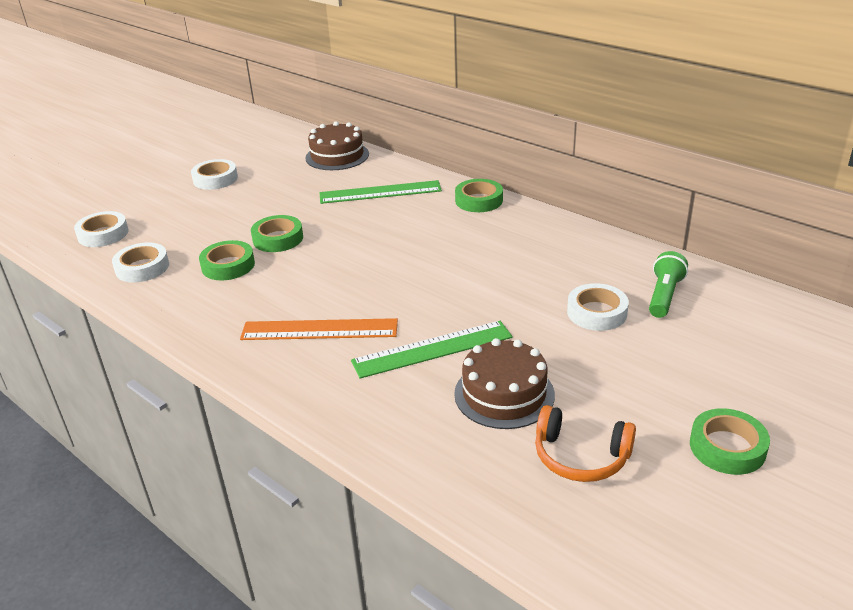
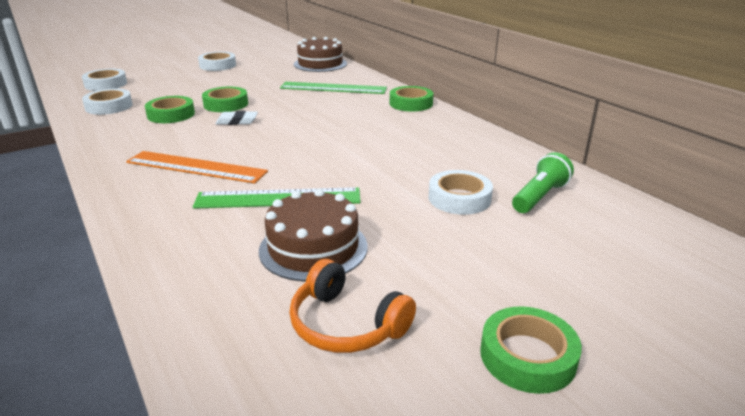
camera: 15 degrees right, 5 degrees down
none -> white eraser [215,111,258,125]

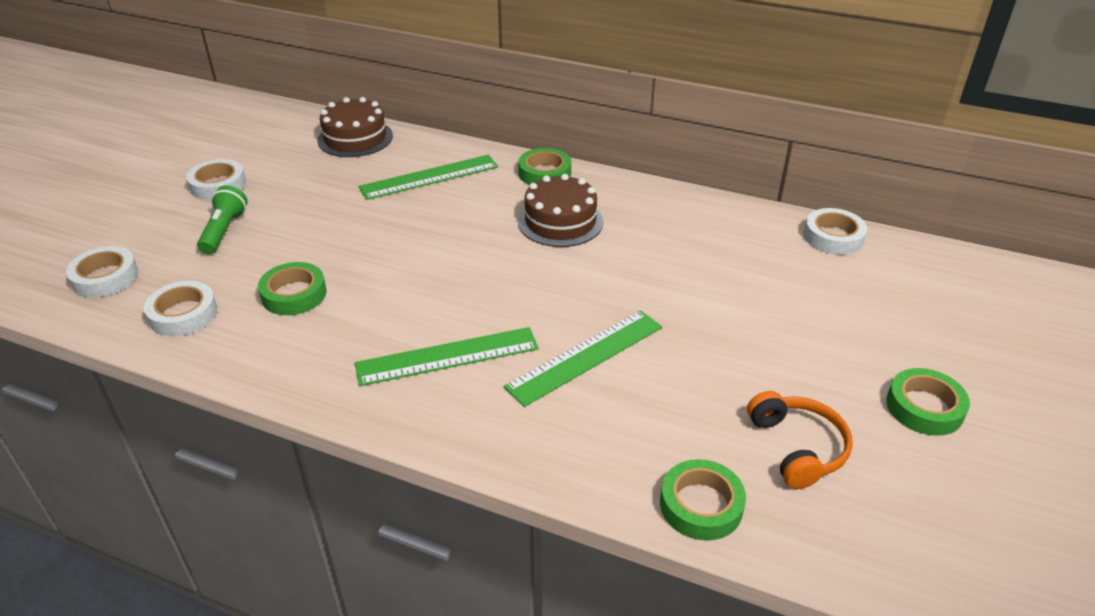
camera: 35 degrees left, 10 degrees up
orange ruler [126,151,268,183] -> green ruler [355,327,539,386]
green tape [202,87,248,112] -> green tape moved to [660,459,746,541]
white eraser [215,111,258,125] -> none
brown cake [259,189,368,281] -> brown cake moved to [518,174,603,247]
orange headphones [289,259,416,353] -> orange headphones turned 105 degrees counterclockwise [747,391,853,489]
white tape [429,170,493,215] -> white tape moved to [804,208,867,255]
green flashlight [512,152,574,213] -> green flashlight moved to [197,185,248,254]

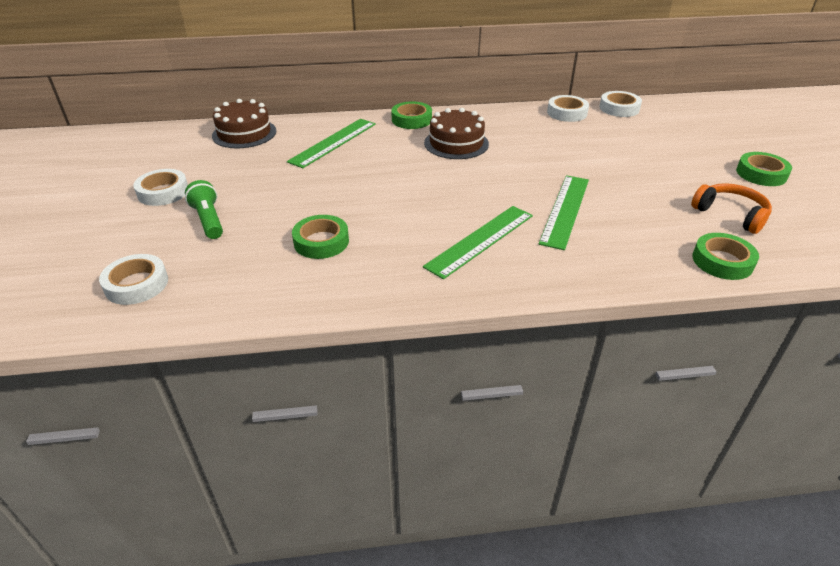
camera: 30 degrees left, 0 degrees up
white tape [144,281,217,336] -> white tape moved to [547,95,589,122]

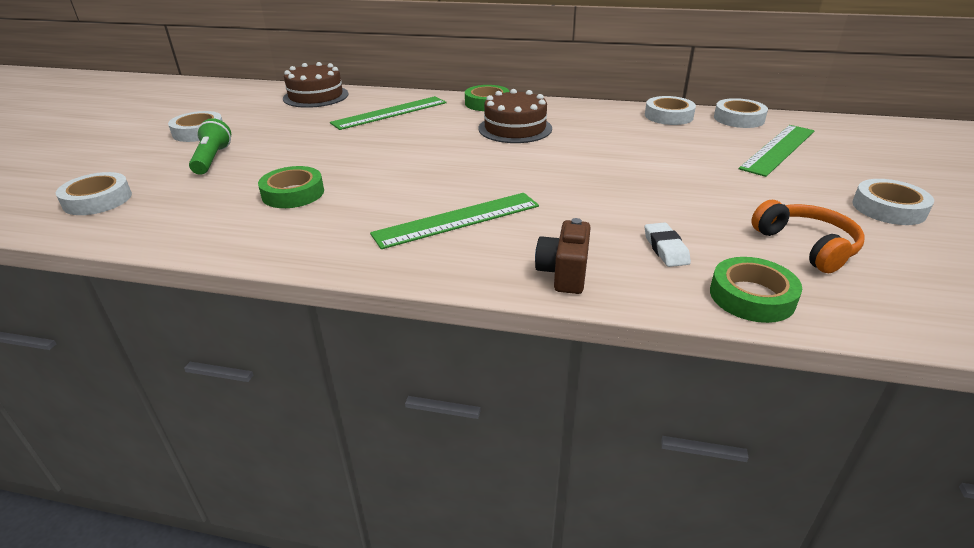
camera: 20 degrees right, 5 degrees down
green ruler [539,175,589,250] -> green ruler moved to [739,125,815,177]
green tape [736,152,792,186] -> white tape [852,179,934,225]
none -> brown camera [535,218,591,294]
none -> white eraser [645,222,691,267]

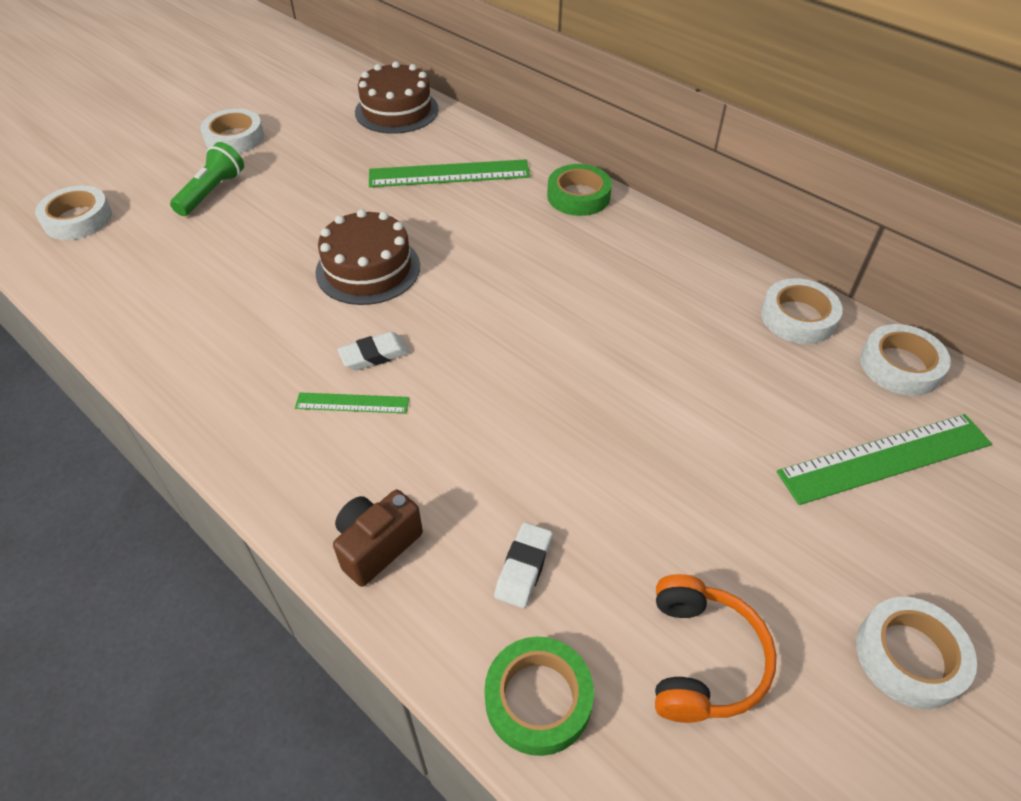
camera: 30 degrees right, 15 degrees up
green tape [258,166,324,208] -> none
green ruler [370,193,539,249] -> green ruler [295,392,409,414], size x0.53
brown cake [478,89,552,143] -> brown cake moved to [315,209,420,305]
none -> white eraser [337,332,410,370]

